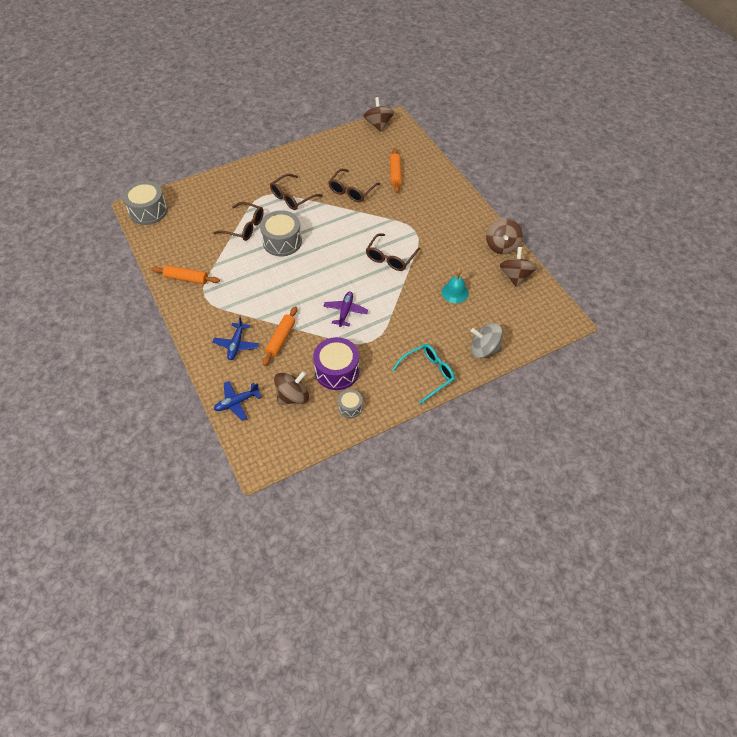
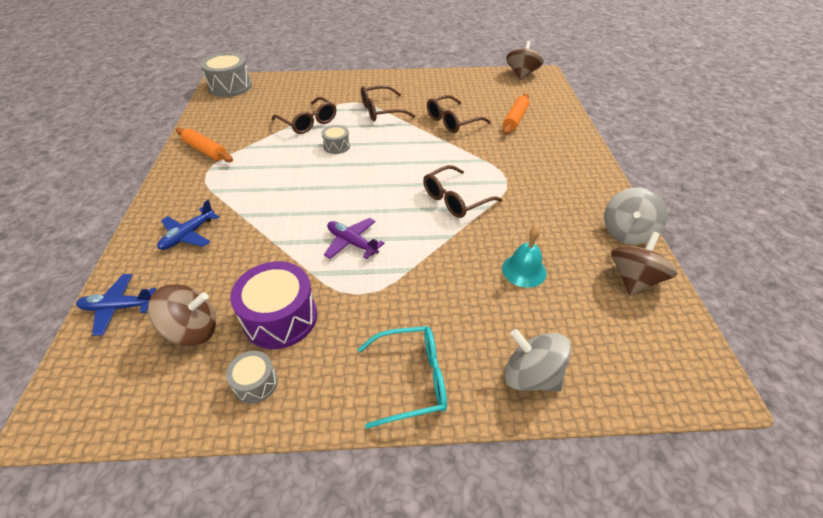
camera: 25 degrees right, 10 degrees down
grey drum [260,210,302,256] -> grey drum [321,125,350,154], size x0.53
orange rolling pin [263,306,297,366] -> none
purple plane [323,292,368,327] -> purple plane turned 90 degrees counterclockwise [324,218,384,259]
brown spinning top [486,218,523,254] -> grey spinning top [604,188,668,245]

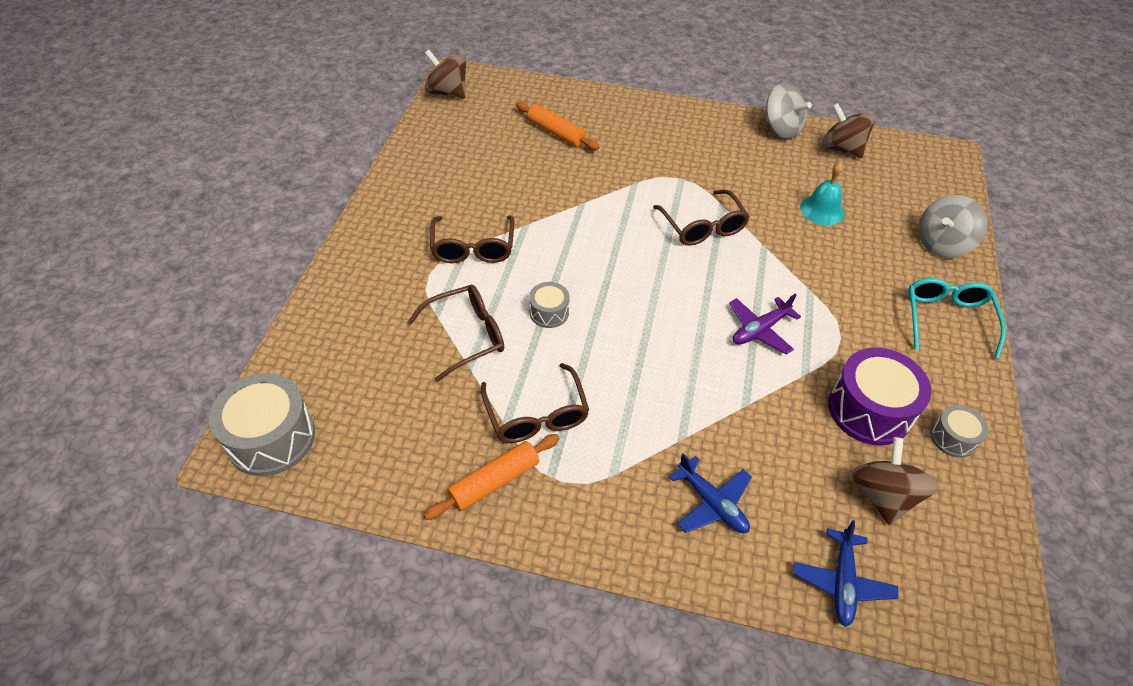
camera: 75 degrees left, 5 degrees up
brown glasses [427,95,491,133] -> brown glasses moved to [481,363,589,443]

